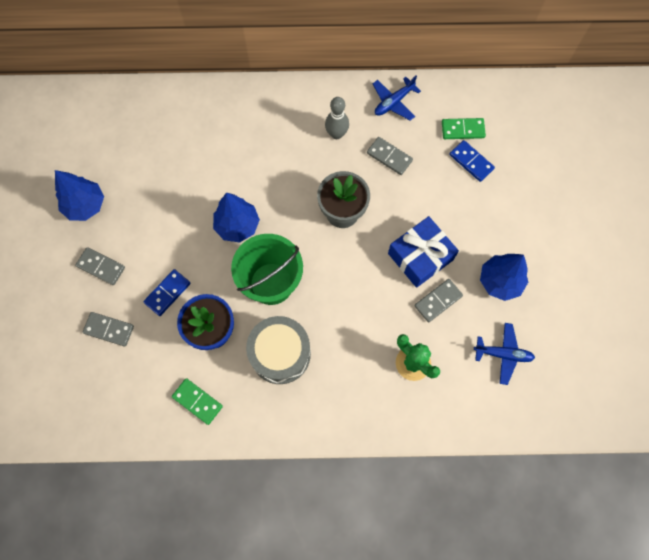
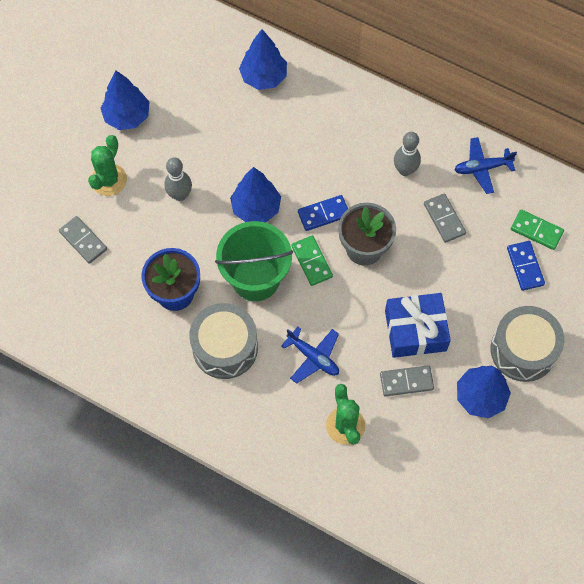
camera: 30 degrees right, 5 degrees down
grey domino [75,247,125,285] -> green cactus [88,135,127,196]
blue domino [143,269,191,316] -> blue domino moved to [298,195,348,231]
green domino [172,378,223,425] -> green domino moved to [291,235,333,286]
blue plane [474,323,535,385] -> blue plane moved to [281,327,339,384]
none -> grey bowling pin [164,157,192,201]
none -> blue tree [239,29,287,90]
none -> grey drum [491,306,564,382]

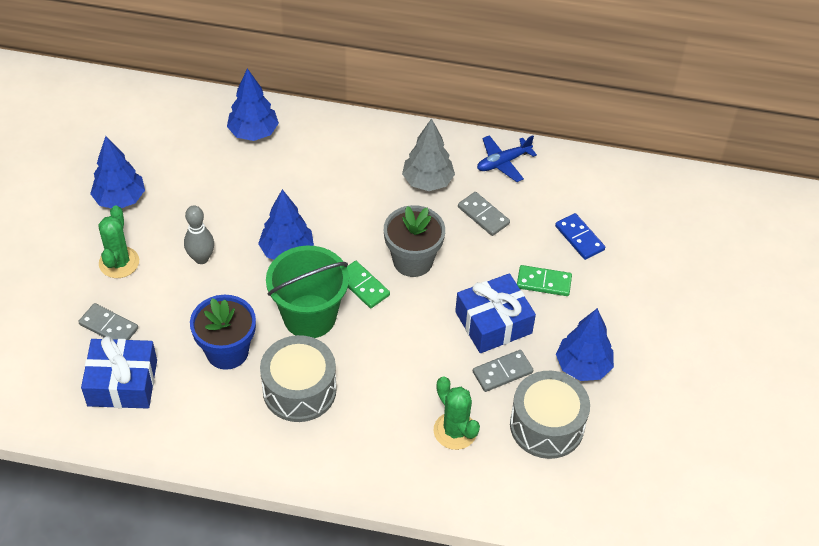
camera: 20 degrees left, 15 degrees down
blue plane [281,327,339,384] -> none
blue domino [298,195,348,231] -> none
grey bowling pin [394,132,421,176] -> grey tree [402,118,455,191]
grey drum [491,306,564,382] -> grey drum moved to [510,371,590,459]
green domino [511,210,564,250] -> green domino moved to [517,265,572,296]
none -> blue gift [81,336,157,409]

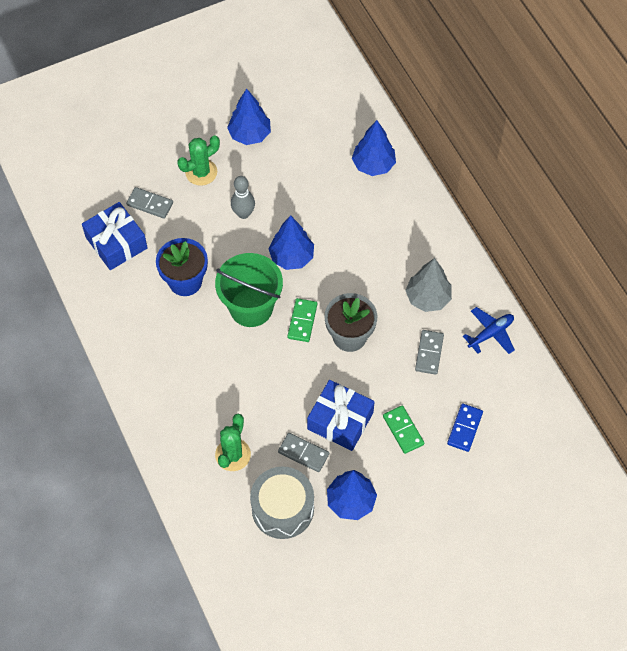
camera: 55 degrees right, 10 degrees up
grey domino [78,303,138,340] -> grey domino turned 60 degrees counterclockwise [126,187,173,219]
grey drum [260,335,337,422] -> none
blue plane [477,135,537,182] -> blue plane turned 120 degrees clockwise [463,307,515,354]

